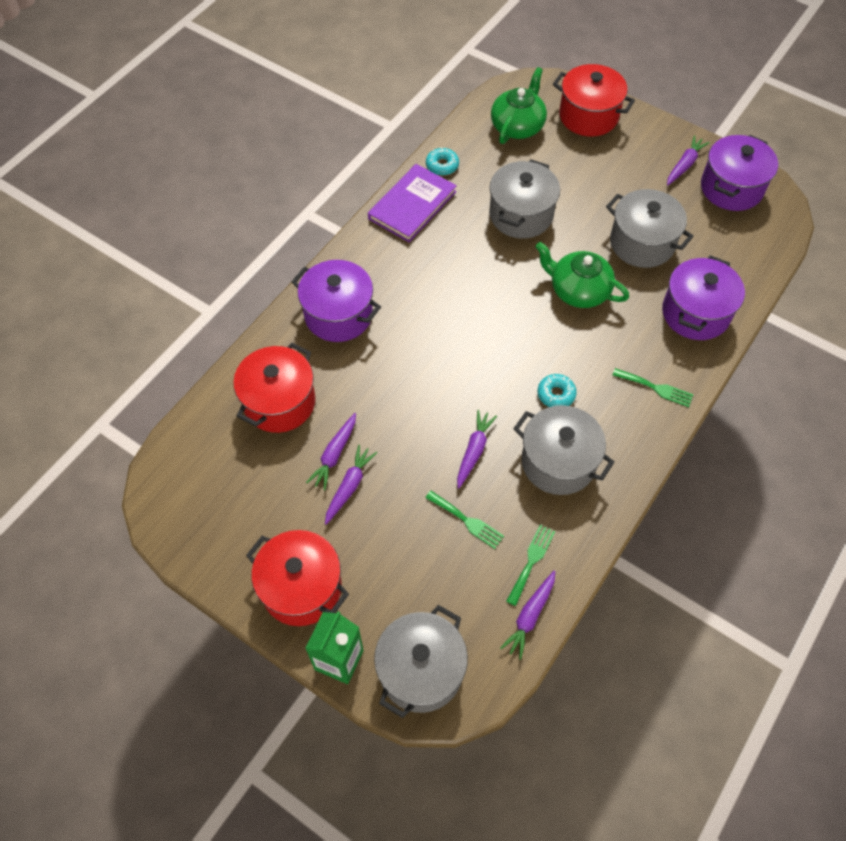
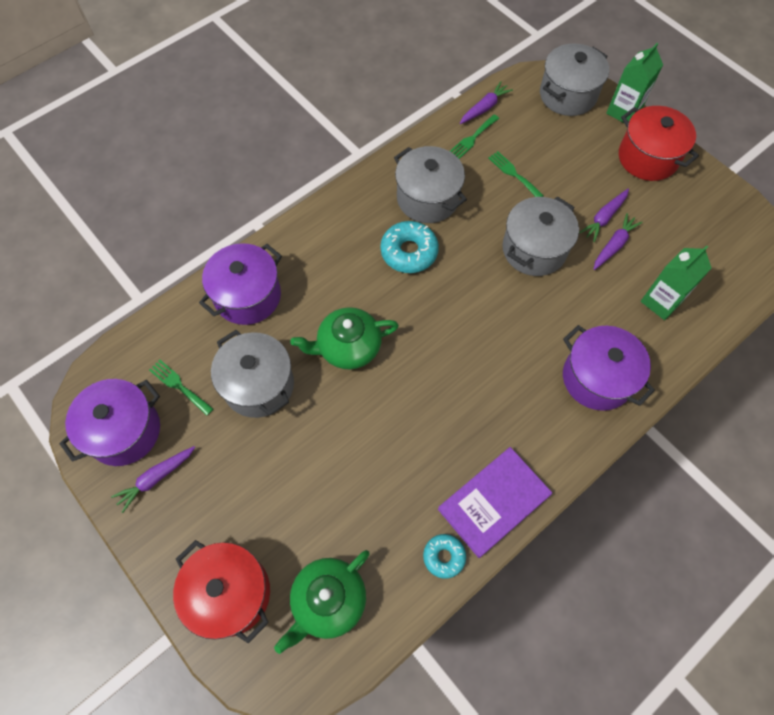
camera: 165 degrees left, 5 degrees up
red pot [233,343,315,433] -> green carton [641,245,711,320]
purple carrot [457,410,497,489] -> none
grey pot [489,159,560,239] -> grey pot moved to [502,196,579,276]
green teapot [536,242,629,308] -> green teapot turned 120 degrees clockwise [290,307,399,369]
turquoise donut [538,374,577,407] -> turquoise donut [380,221,439,273], size x1.65
green fork [613,368,694,407] -> green fork moved to [149,360,213,416]

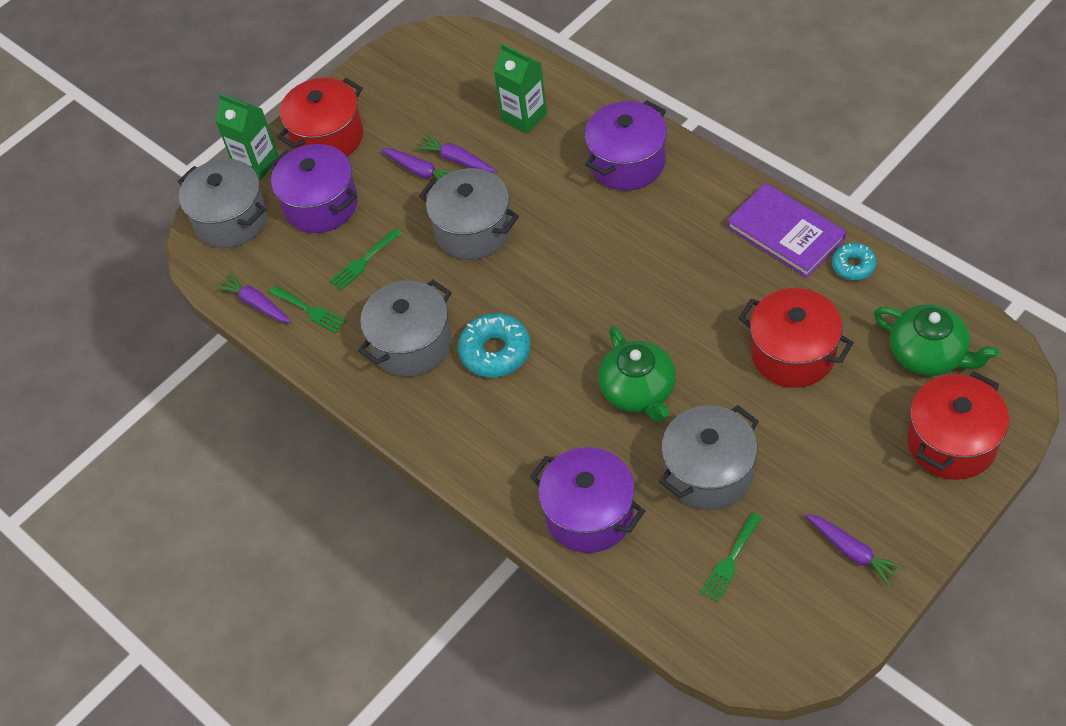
camera: 90 degrees left, 10 degrees down
purple pot [59,379,160,466] -> purple pot moved to [270,144,358,233]
none -> red pot [739,288,854,388]

